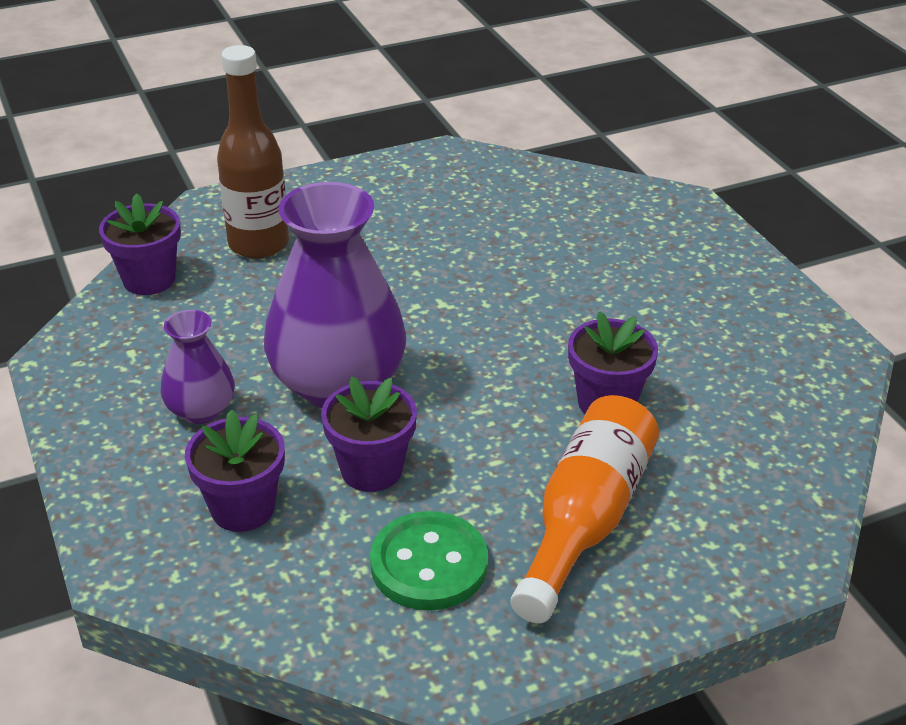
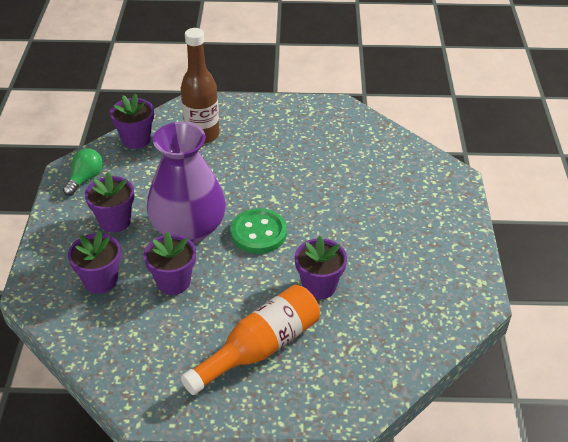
camera: 25 degrees right, 5 degrees up
purple vase [161,310,235,424] -> purple flower pot [85,173,134,233]
green button [370,511,488,611] -> green button moved to [231,208,287,254]
none -> green light bulb [63,148,103,196]

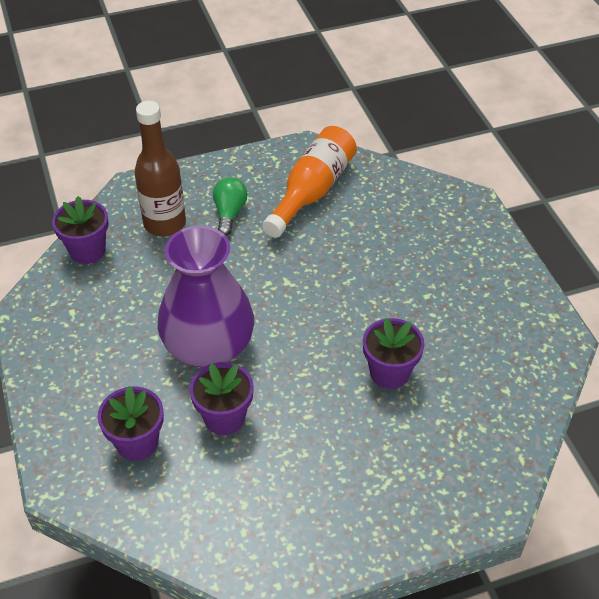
camera: 20 degrees left, 5 degrees up
green light bulb [63,148,103,196] -> green light bulb moved to [213,177,248,236]
purple flower pot [85,173,134,233] -> none
orange bottle [181,285,320,395] -> orange bottle moved to [262,126,357,238]
green button [231,208,287,254] -> none

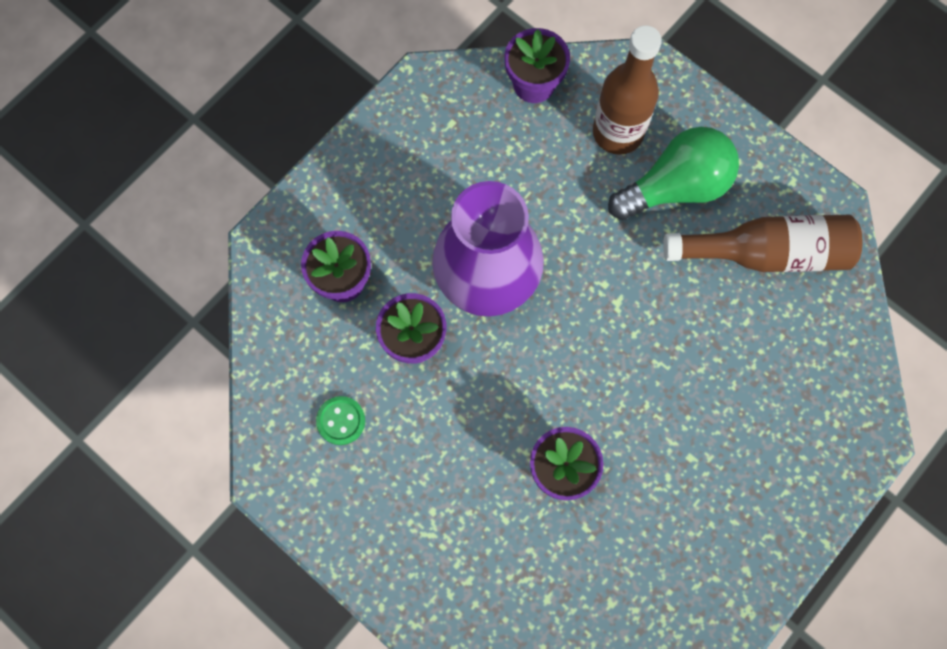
camera: 60 degrees right, 25 degrees up
green light bulb [213,177,248,236] -> green light bulb [608,127,739,220], size x1.69
orange bottle [262,126,357,238] -> brown bottle [663,215,863,272]
none -> green button [316,396,365,445]

